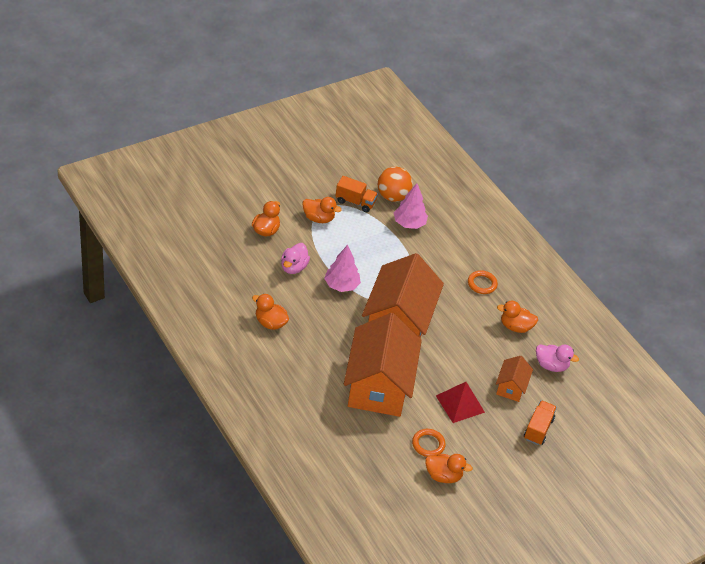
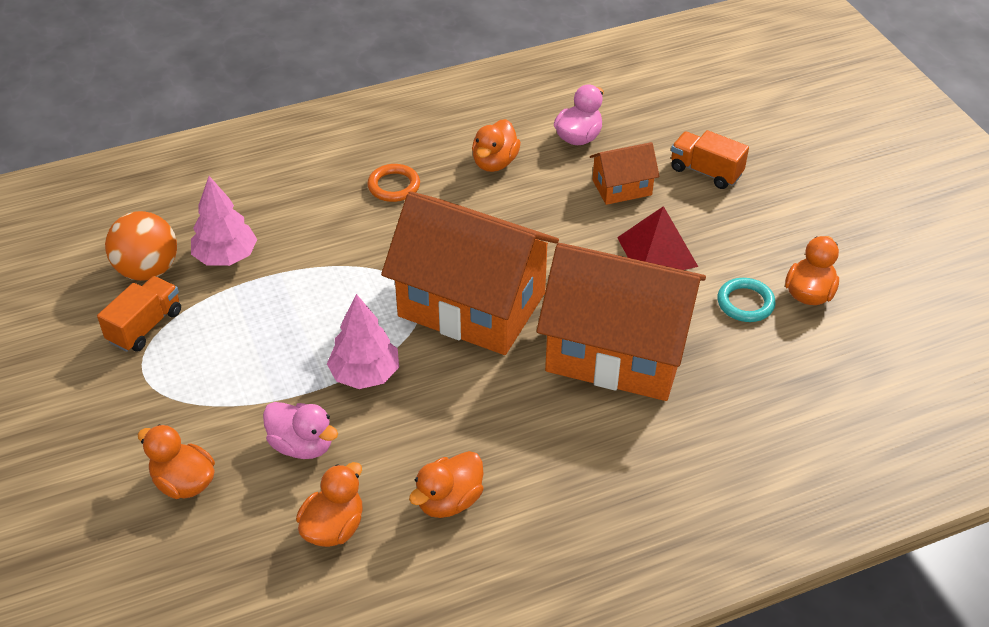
camera: 75 degrees left, 0 degrees up
orange duck [302,197,342,223] -> orange duck moved to [296,462,363,547]
orange ring [412,429,446,457] -> turquoise ring [717,278,776,322]
orange house [496,356,533,402] -> orange house turned 45 degrees counterclockwise [590,142,660,205]

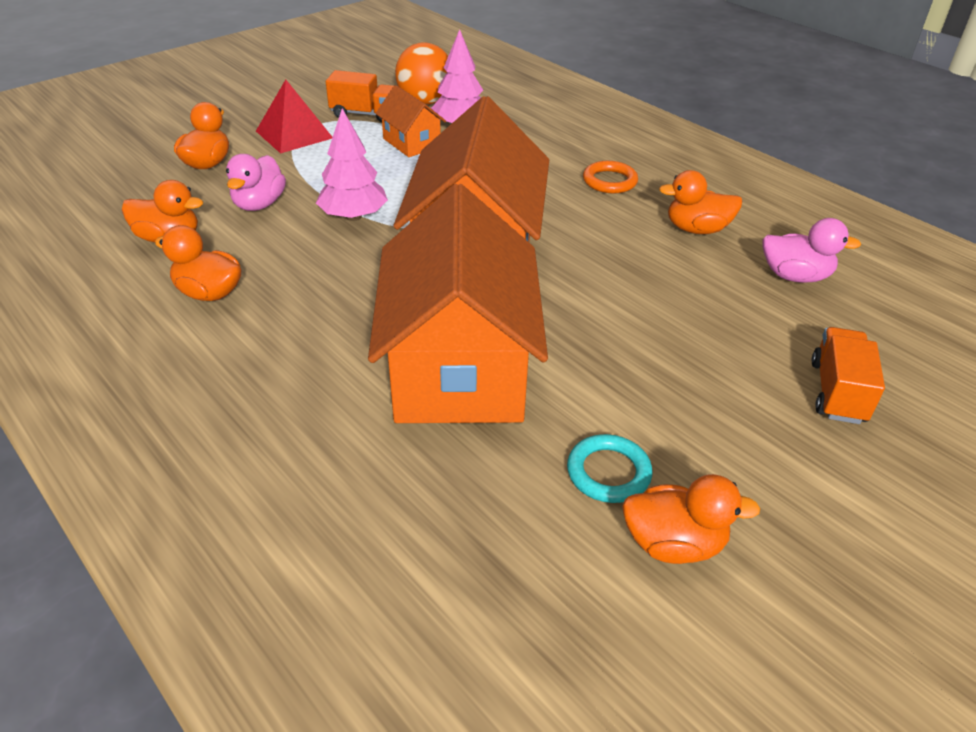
camera: 70 degrees right, 5 degrees down
orange house [590,142,660,205] -> orange house moved to [376,85,446,157]
red pyramid [617,206,698,270] -> red pyramid moved to [256,79,332,154]

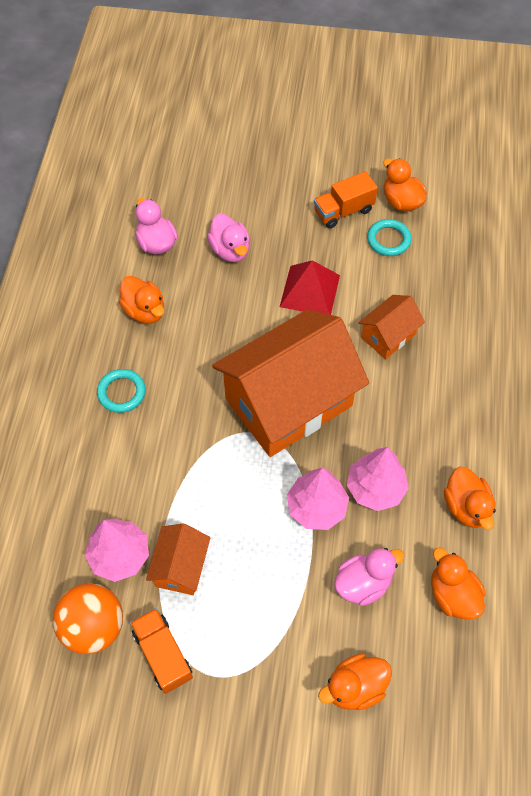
camera: 130 degrees left, 20 degrees up
red pyramid [256,79,332,154] -> red pyramid moved to [280,260,340,315]
orange house [368,184,548,423] -> orange house [358,295,425,359], size x0.45
orange ring [583,161,638,194] -> turquoise ring [97,369,146,413]
orange truck [812,327,885,424] -> orange truck moved to [314,171,378,228]
none -> pink duck [207,214,250,262]
none -> pink tree [347,447,409,511]

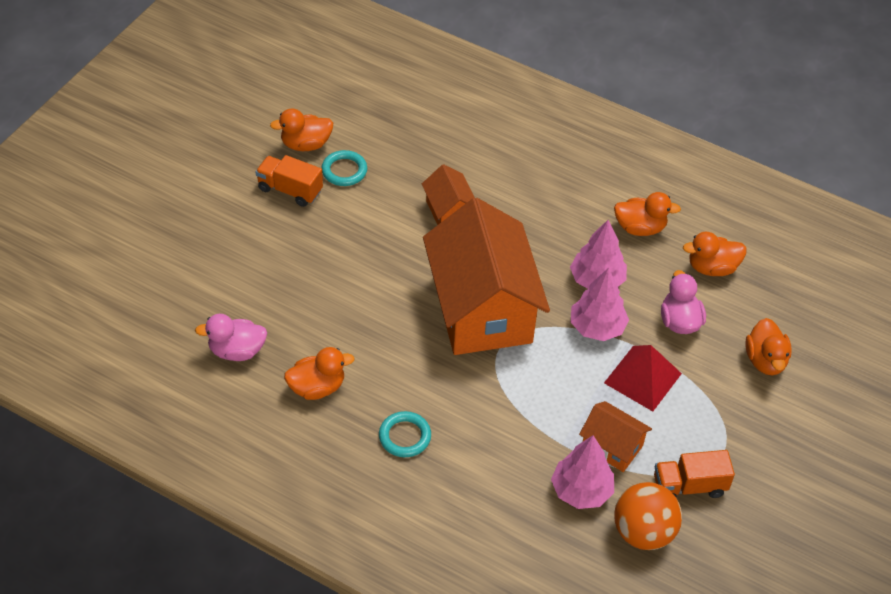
camera: 70 degrees left, 10 degrees down
pink duck [207,214,250,262] -> none
red pyramid [280,260,340,315] -> red pyramid moved to [604,345,682,411]
orange truck [314,171,378,228] -> orange truck turned 120 degrees clockwise [256,155,323,207]

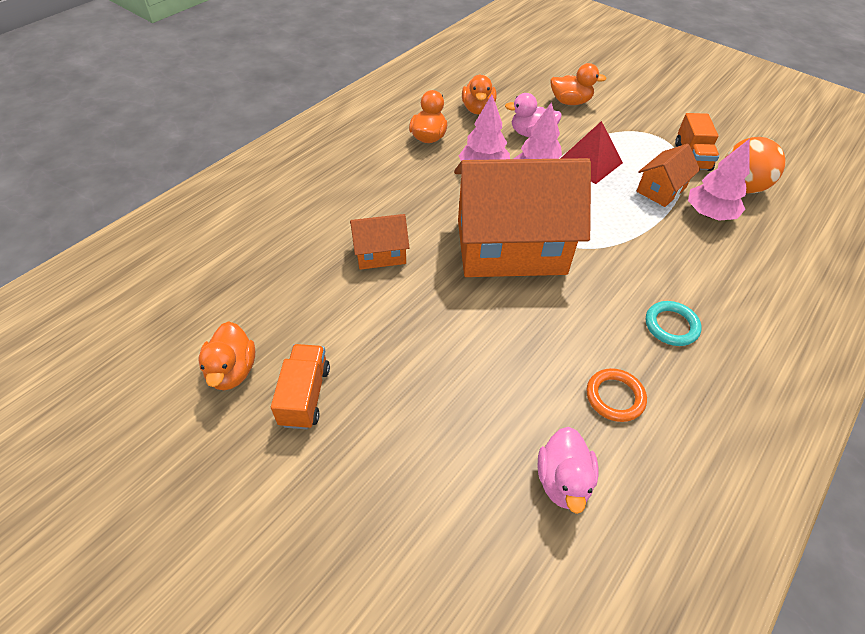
camera: 80 degrees left, 0 degrees up
orange truck [256,155,323,207] -> orange truck turned 150 degrees clockwise [271,344,330,429]
orange duck [284,347,355,400] -> orange ring [586,368,647,422]
turquoise ring [321,150,367,186] -> none

